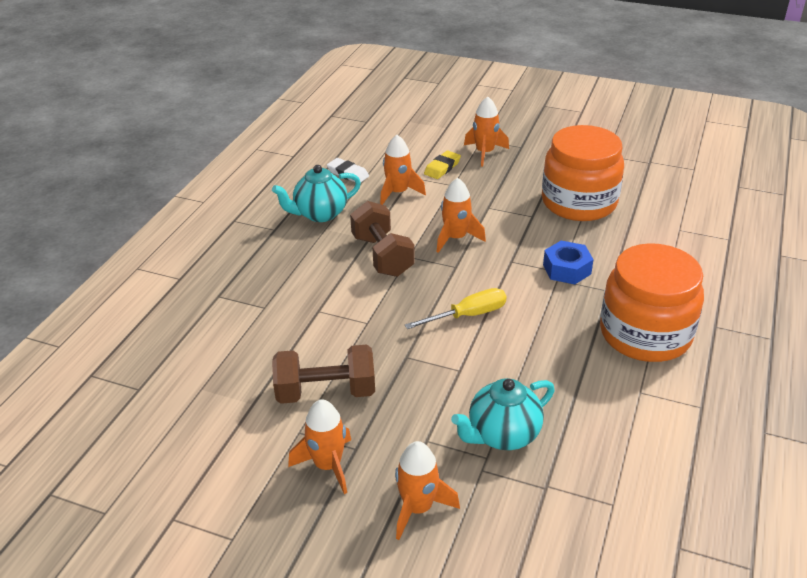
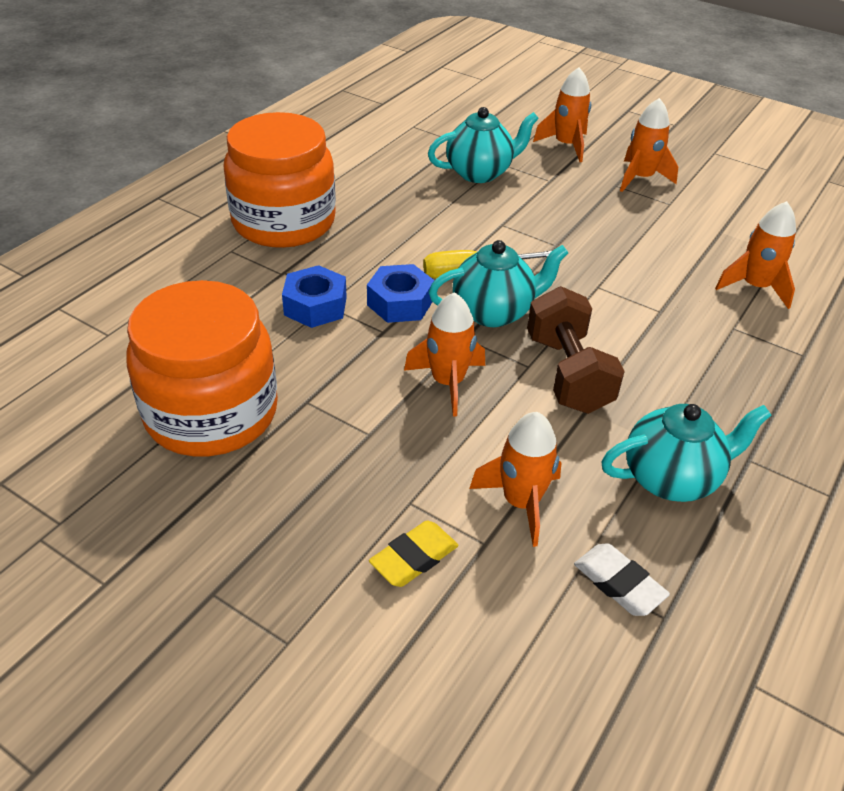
camera: 170 degrees left, 5 degrees up
brown dumbbell [272,344,375,404] -> none
orange rocket [464,97,509,167] -> orange rocket moved to [715,201,796,309]
none -> blue nut [367,264,434,323]
none -> turquoise teapot [429,240,568,327]

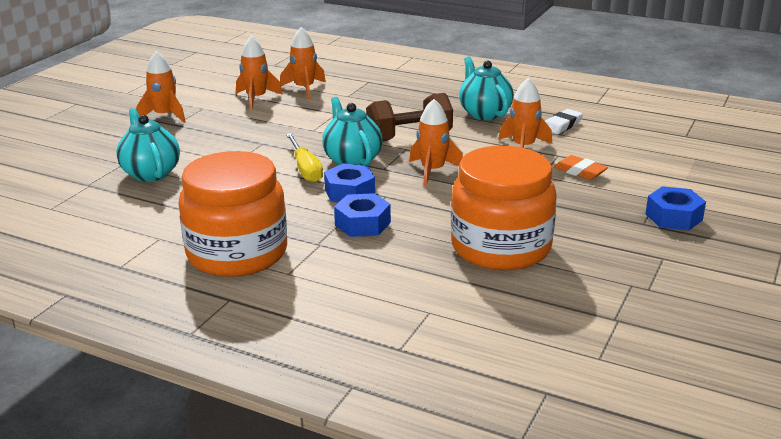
camera: 95 degrees left, 15 degrees down
yellow eraser [369,521,459,587] -> orange eraser [554,155,608,180]
orange rocket [533,67,591,162] -> orange rocket moved to [236,36,283,109]
none -> blue nut [646,186,706,231]

